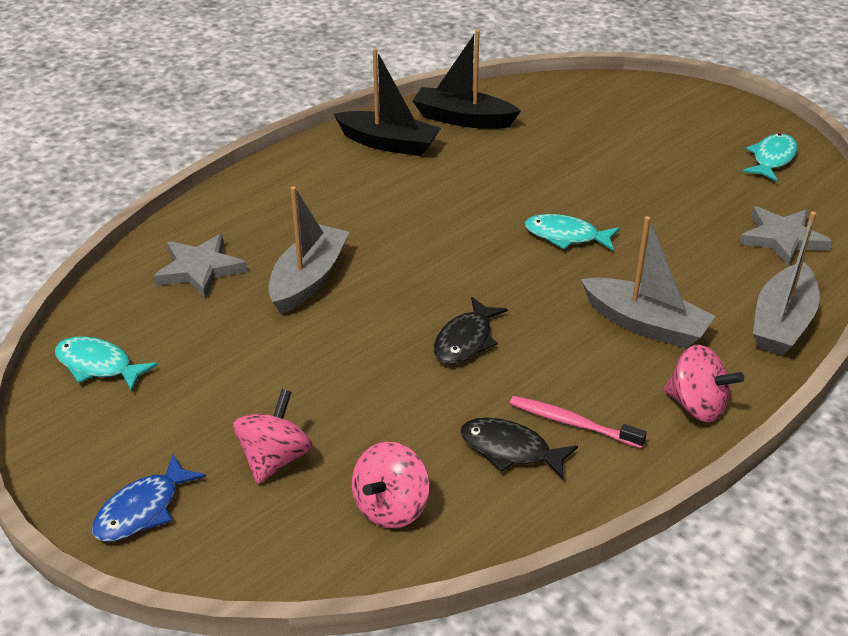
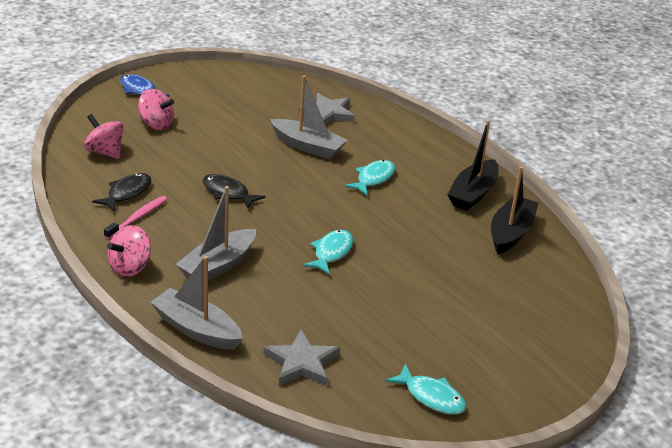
camera: 95 degrees right, 5 degrees down
turquoise fish [55,336,158,392] -> turquoise fish moved to [345,160,395,196]

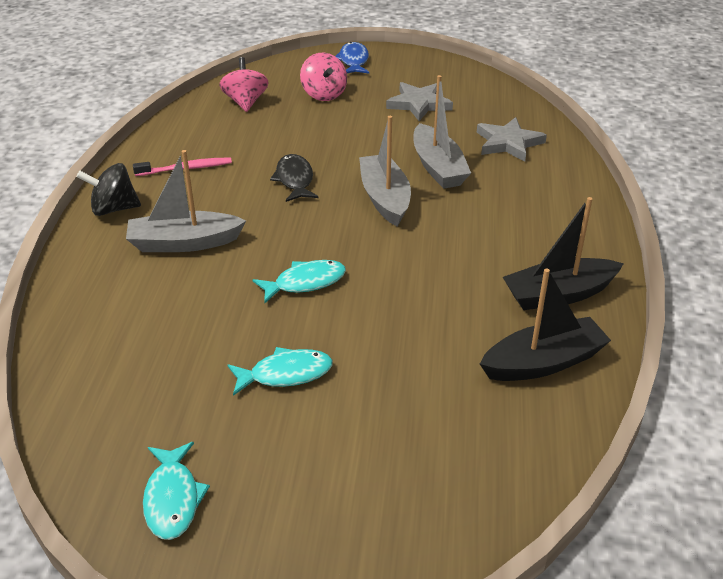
camera: 45 degrees right, 5 degrees up
black fish [92,173,151,212] -> none
pink spinning top [107,225,151,277] -> black spinning top [76,163,141,216]
grey boat [150,256,243,350] -> grey boat moved to [359,116,411,227]
grey star [263,330,340,386] -> grey star moved to [386,82,453,121]
turquoise fish [345,160,395,196] -> turquoise fish moved to [227,347,333,396]

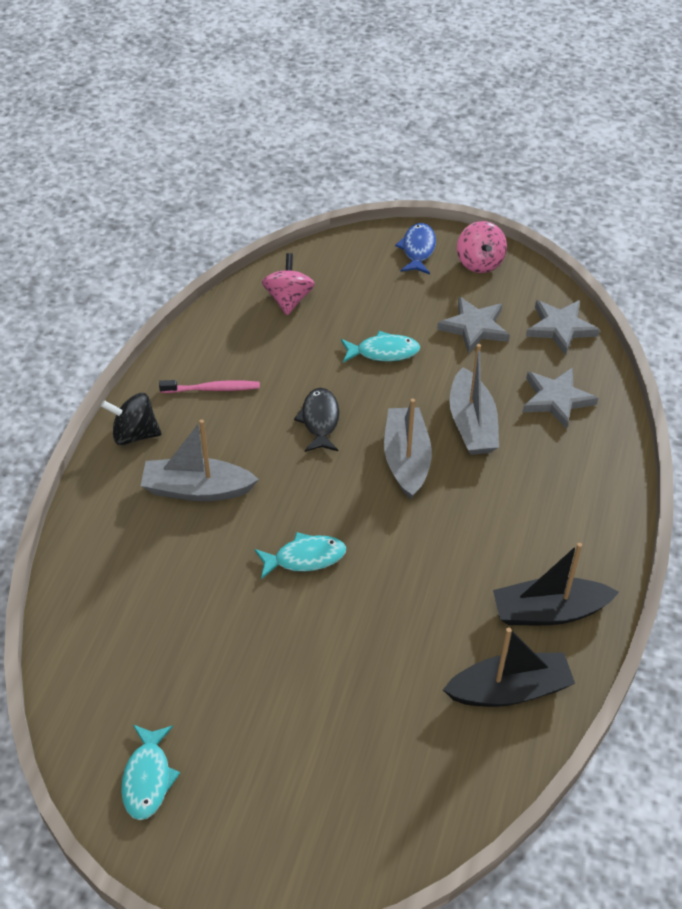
camera: 10 degrees right, 10 degrees up
turquoise fish [227,347,333,396] -> turquoise fish moved to [341,331,420,363]
pink spinning top [300,53,347,101] -> pink spinning top moved to [457,221,507,273]
none -> grey star [526,300,600,355]

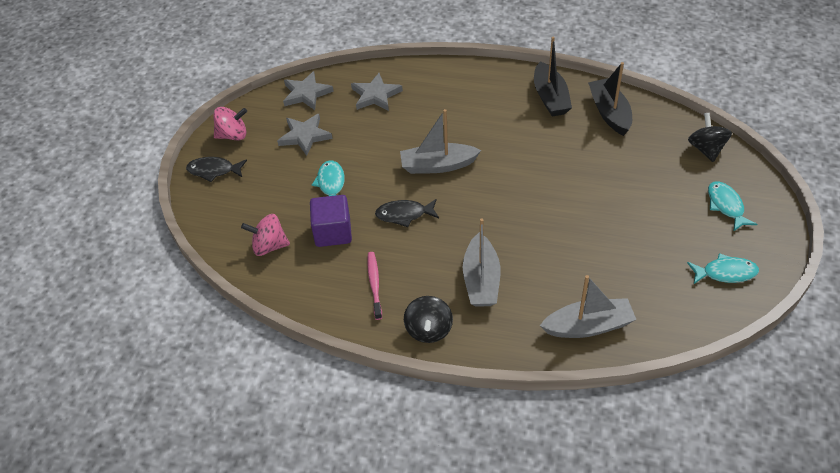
camera: 90 degrees left, 0 degrees up
turquoise fish [254,532,346,579] -> turquoise fish moved to [708,181,757,232]
blue fish [395,223,436,274] -> black fish [186,157,247,182]
grey boat [450,344,499,455] -> grey boat moved to [540,275,636,338]
none -> purple cube [310,195,352,247]
none -> black spinning top [688,113,732,162]

